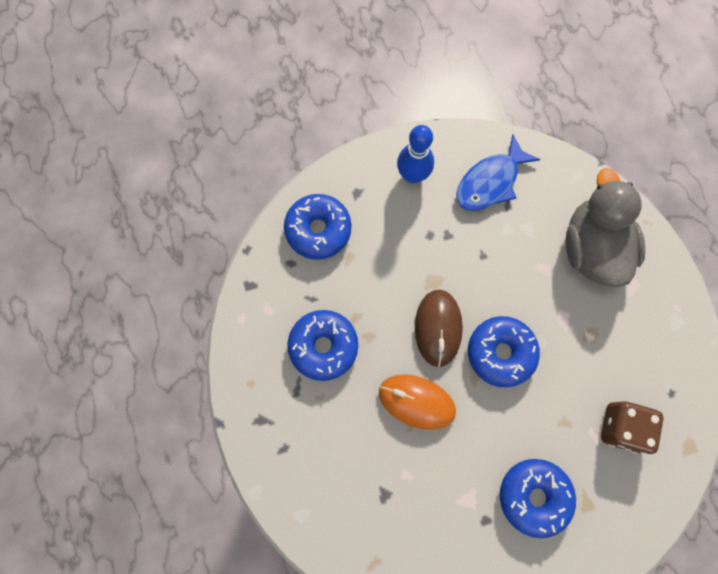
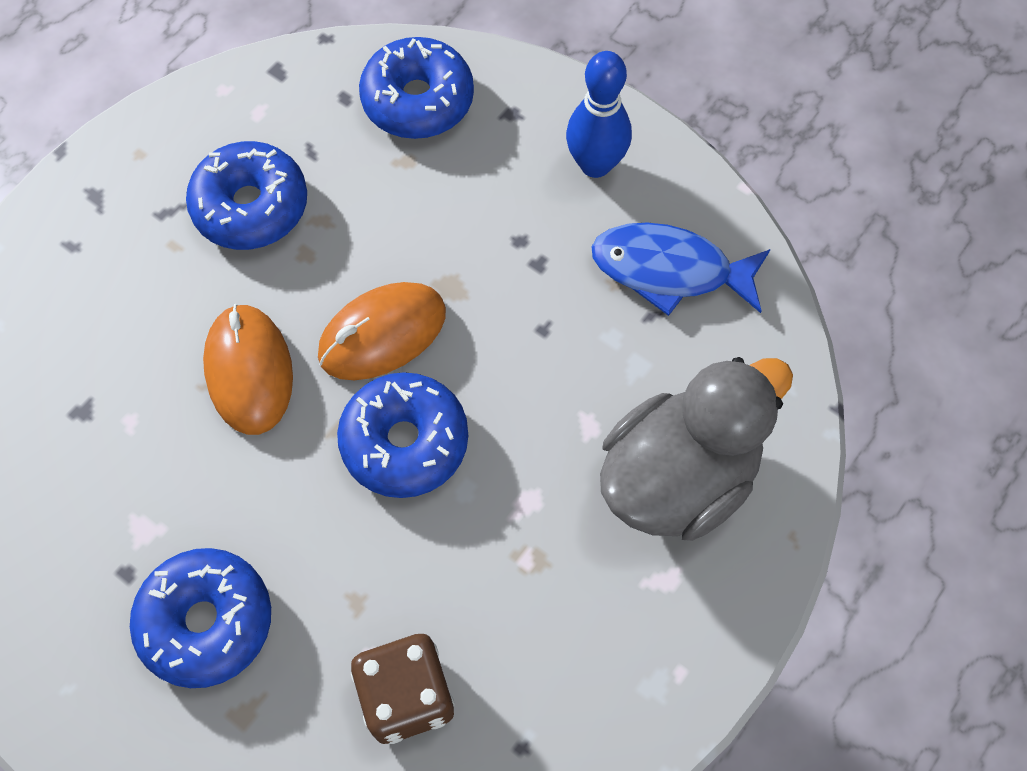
camera: 55 degrees right, 10 degrees down
brown mouse [415,290,463,367] -> orange mouse [318,282,446,380]

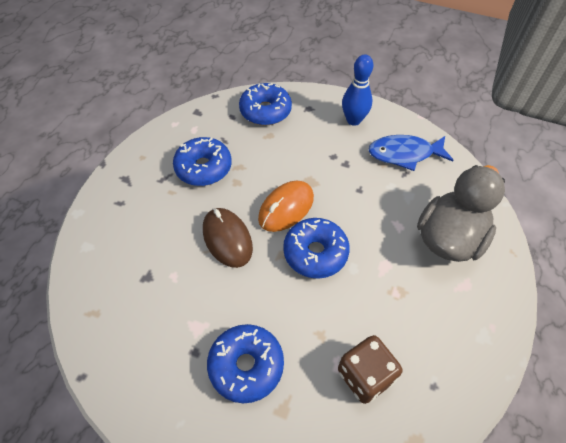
camera: 15 degrees left, 10 degrees down
orange mouse [203,304,293,435] -> brown mouse [203,208,253,268]

